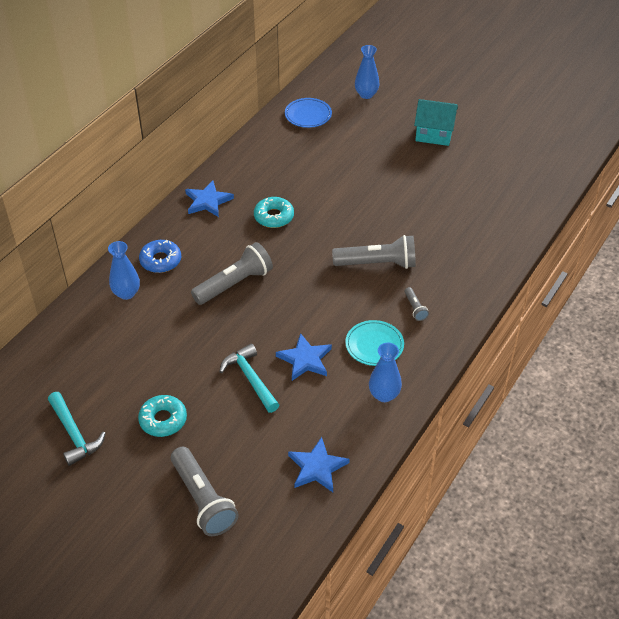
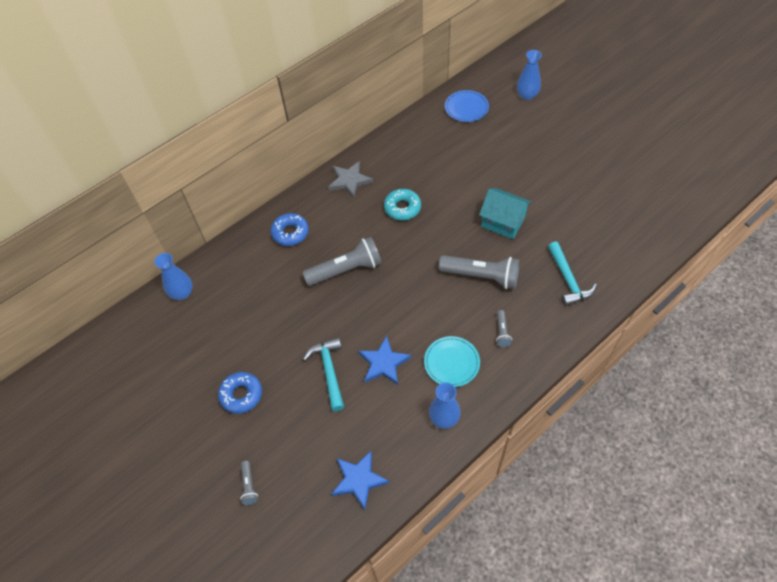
camera: 20 degrees right, 10 degrees up
turquoise hammer [48,392,106,466] -> turquoise hammer moved to [548,241,597,306]
blue vase [108,241,140,300] -> blue vase moved to [154,253,193,300]
turquoise donut [138,395,187,437] -> blue donut [218,372,262,414]
grey flashlight [171,447,238,536] -> grey flashlight [240,461,258,505], size x0.46
blue star [185,180,234,217] -> grey star [328,161,373,199]
turquoise house [414,99,458,146] -> turquoise house moved to [479,188,531,239]

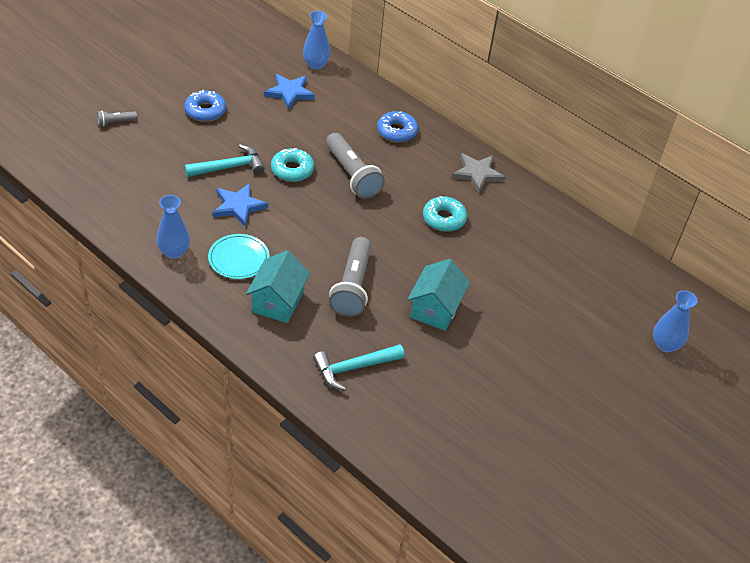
camera: 75 degrees right, 10 degrees down
blue star [331,451,389,510] -> blue star moved to [264,74,315,110]
blue plate [445,90,489,122] -> none
grey flashlight [496,310,512,347] -> turquoise house [246,250,310,323]
none -> turquoise donut [271,148,314,182]

